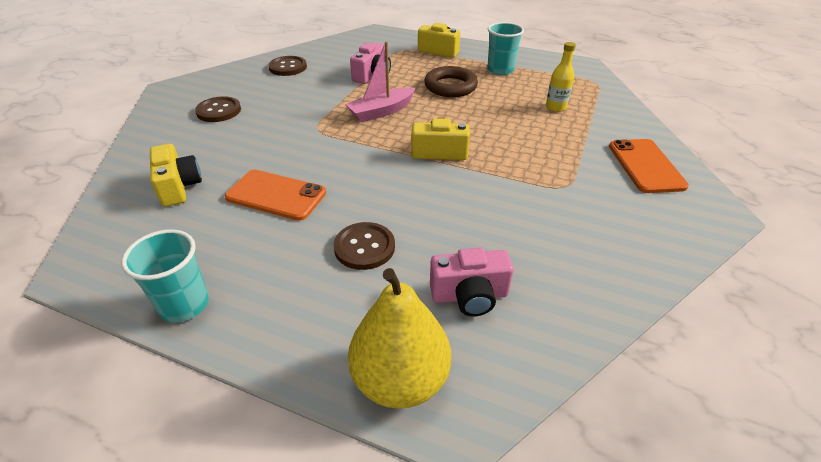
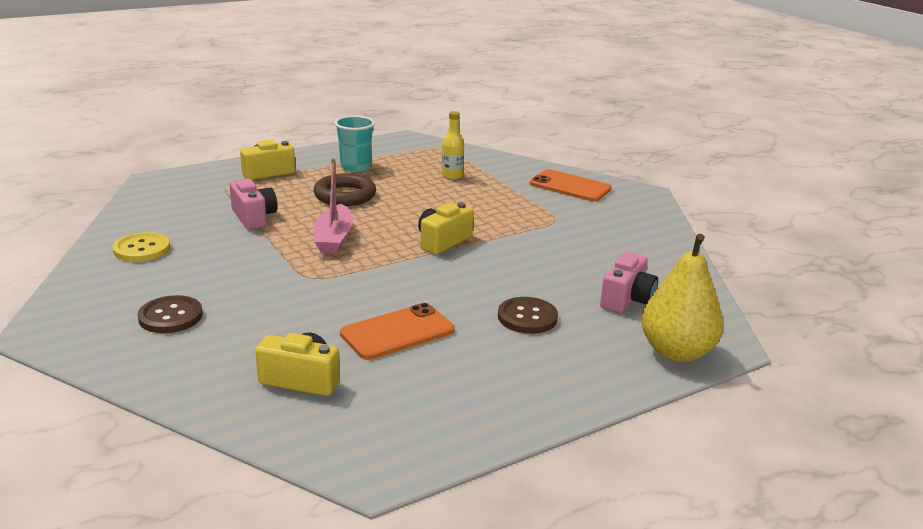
camera: 55 degrees left, 15 degrees down
turquoise cup [121,230,209,322] -> none
brown button [268,56,307,76] -> yellow button [113,232,170,262]

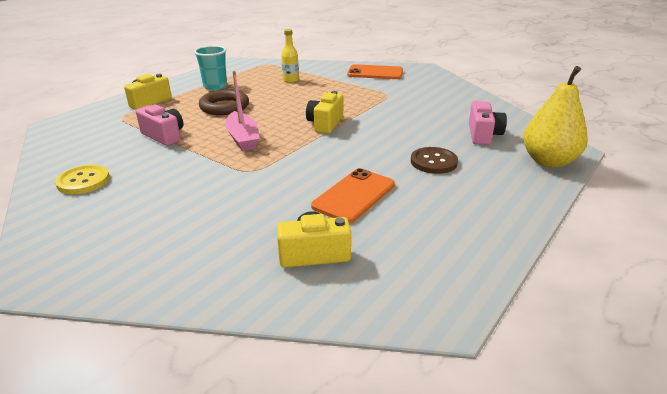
camera: 20 degrees left, 5 degrees up
brown button [138,295,203,333] -> none

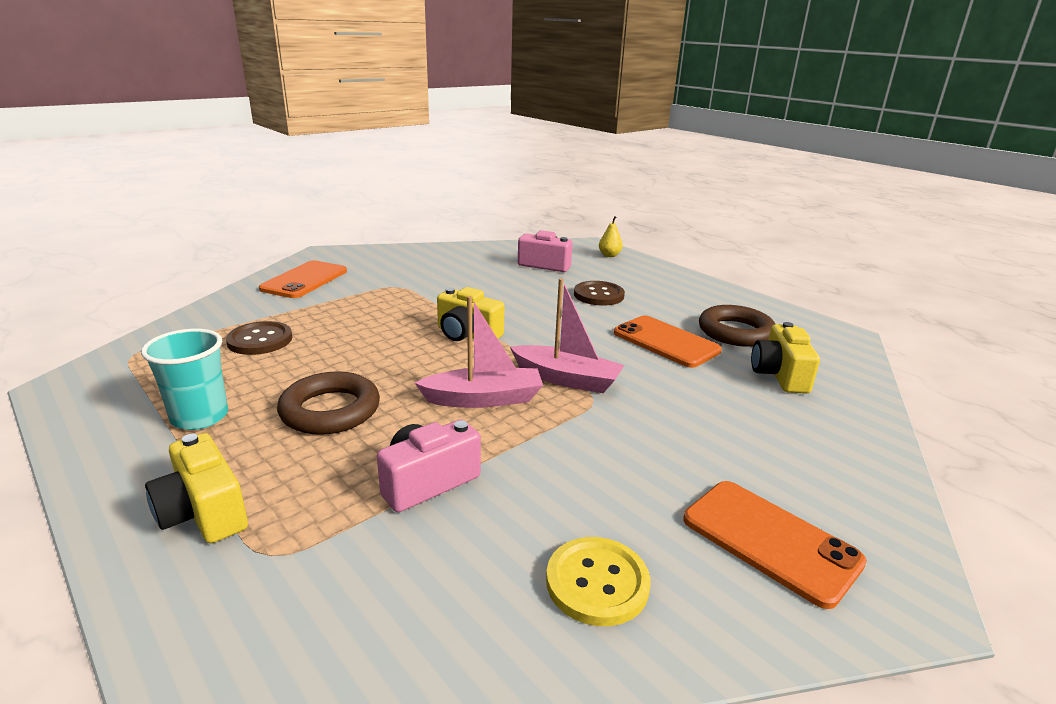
camera: 80 degrees left, 5 degrees down
yellow bottle [281,29,299,83] -> brown button [226,321,292,355]
yellow pear [523,66,588,168] -> yellow pear [599,216,623,257], size x0.44
none -> pink boat [510,278,624,393]
none -> orange phone [683,481,867,609]
none -> brown ring [699,305,775,347]

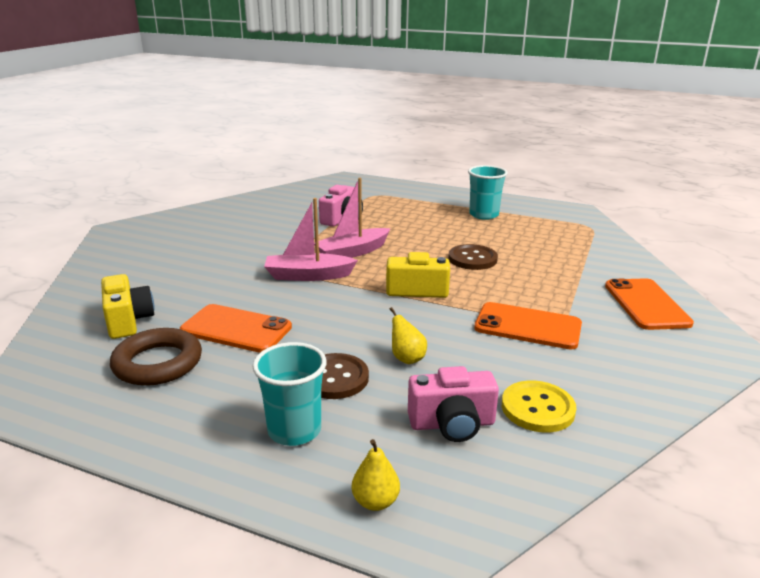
camera: 155 degrees right, 0 degrees up
yellow camera [145,433,248,543] -> none
brown button [226,321,292,355] -> brown button moved to [448,244,498,270]
brown ring [277,371,380,435] -> none
yellow button [546,537,651,626] -> yellow button moved to [502,380,576,433]
orange phone [683,481,867,609] -> orange phone moved to [474,302,582,350]
none -> turquoise cup [253,342,327,446]
none -> yellow pear [389,307,427,364]

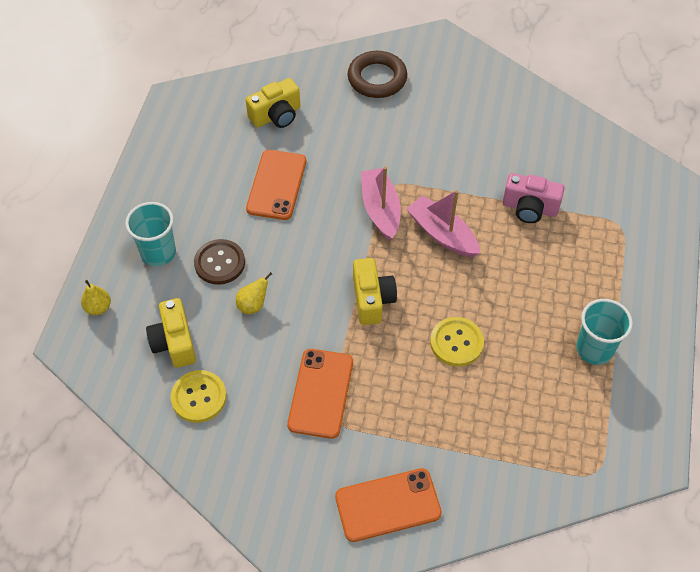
camera: 80 degrees right, 30 degrees up
brown ring [110,328,202,386] -> brown ring moved to [347,51,407,98]
pink camera [408,366,499,442] -> yellow camera [146,298,196,368]
brown button [448,244,498,270] -> yellow button [430,317,484,367]

